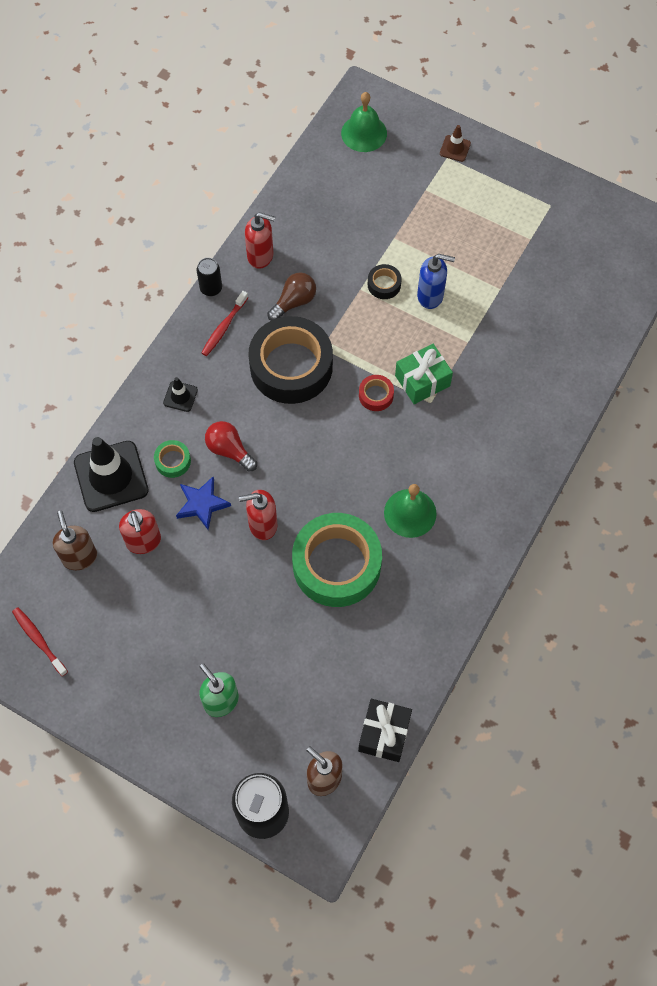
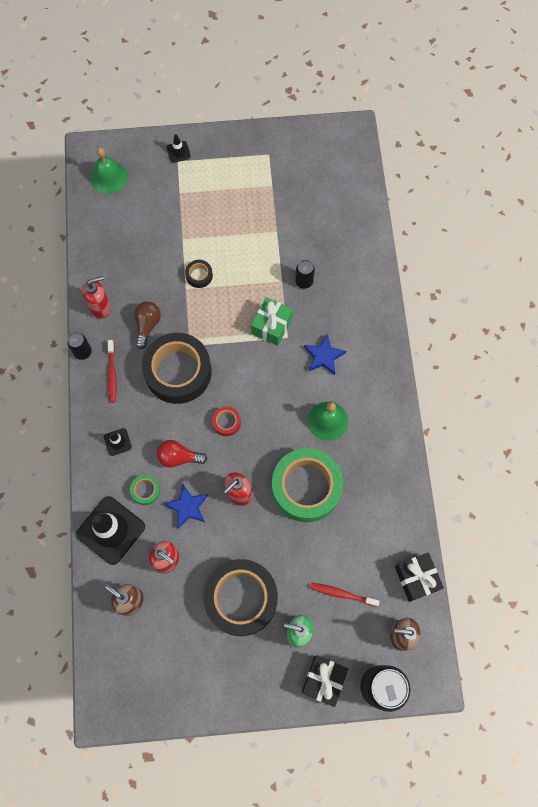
camera: 35 degrees left, 5 degrees up
red toothbrush [12,607,68,676] -> red toothbrush moved to [310,582,380,607]
red tape [359,375,394,411] -> red tape moved to [212,406,241,436]
blue soap dispenser [417,254,455,309] -> none
brown traffic cone [440,125,471,162] -> black traffic cone [166,134,191,163]
none -> black tape [203,559,278,636]
none -> black can [295,260,315,289]
none -> black gift [302,655,348,707]
none -> blue star [304,334,346,375]

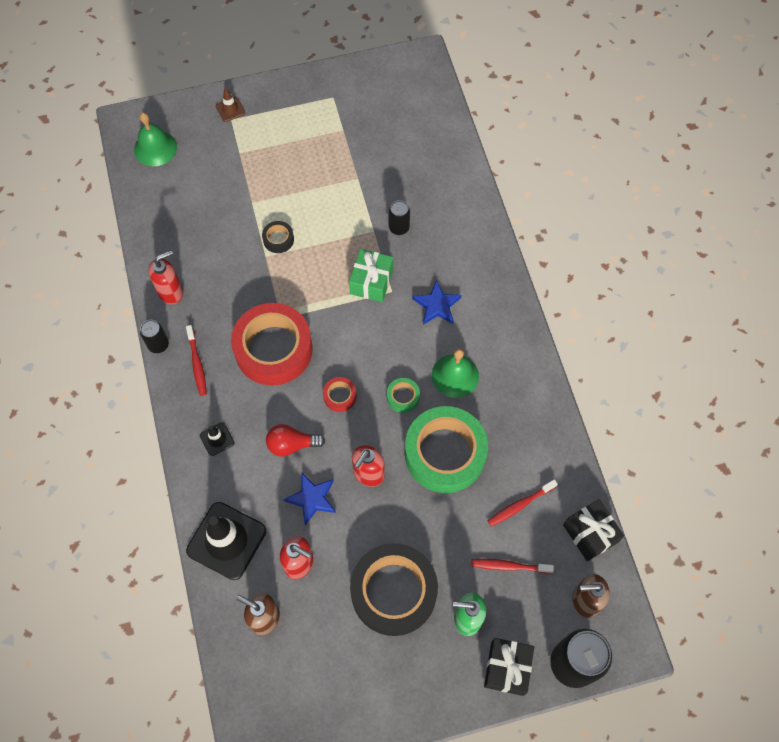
camera: 10 degrees left, 5 degrees down
green tape [130,475,161,505] -> green tape moved to [387,378,420,413]
brown light bulb [134,301,161,349] -> none
black tape [142,333,212,404] -> red tape [231,303,313,385]
black traffic cone [166,134,191,163] -> brown traffic cone [216,88,245,122]
none -> red toothbrush [488,479,558,526]

